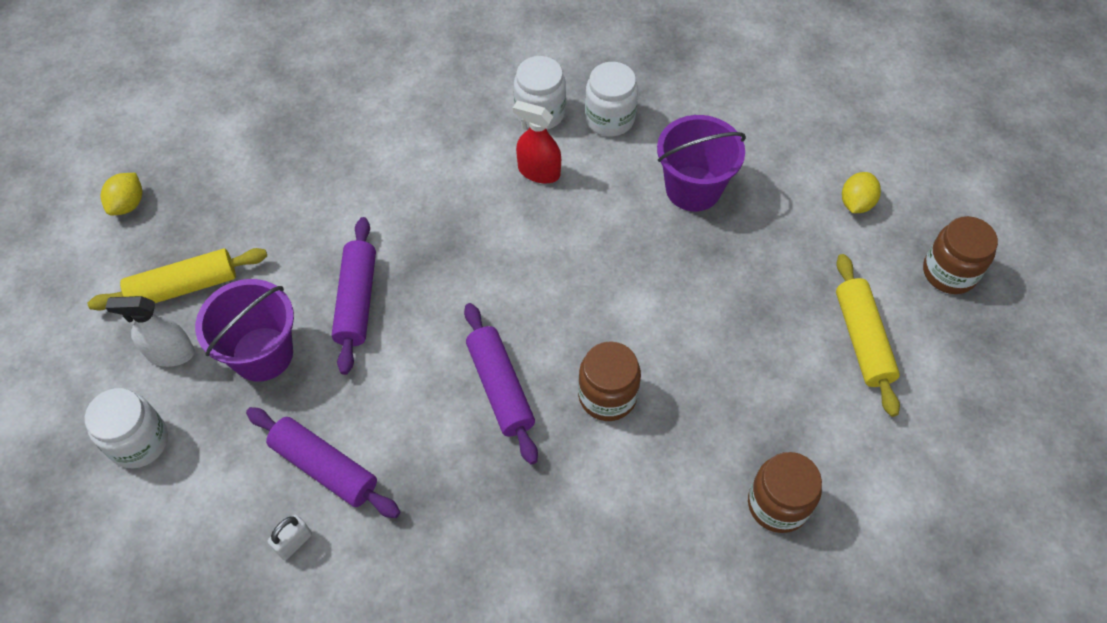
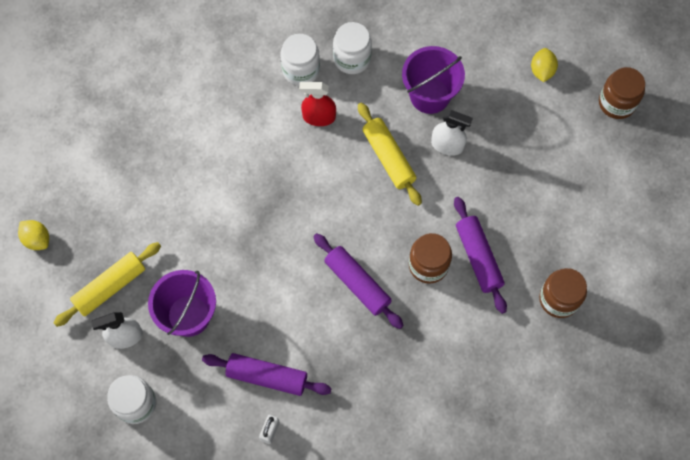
camera: 20 degrees left, 10 degrees up
yellow lemon [101,173,142,215] -> yellow lemon turned 45 degrees counterclockwise [18,220,49,250]
purple rolling pin [332,217,376,375] -> purple rolling pin moved to [454,197,507,314]
yellow rolling pin [836,254,900,417] -> yellow rolling pin moved to [358,103,422,206]
none -> white spray bottle [431,110,473,156]

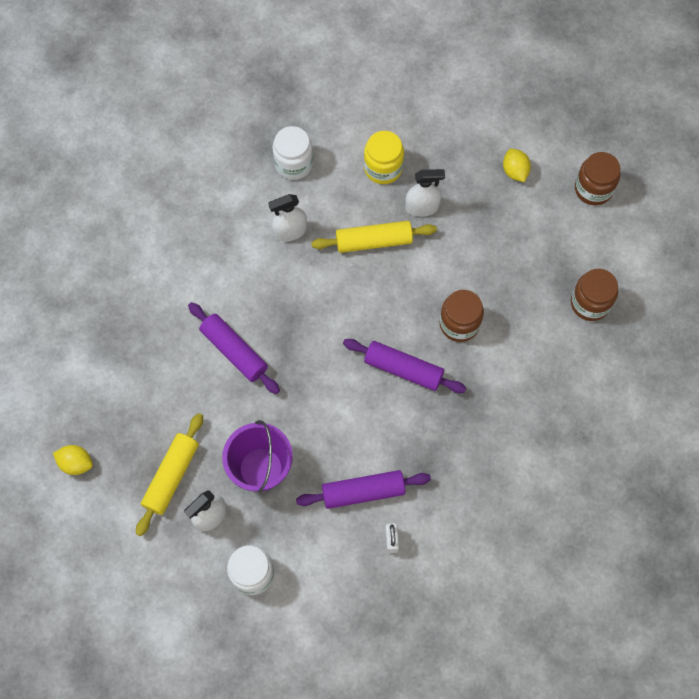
camera: 25 degrees left, 0 degrees up
white jar [280,34,320,86] -> none
red spray bottle [299,82,336,126] -> white spray bottle [268,194,307,241]
yellow rolling pin [358,103,422,206] -> yellow rolling pin turned 45 degrees counterclockwise [311,221,437,253]
purple bucket [402,46,465,114] -> yellow jar [364,131,404,184]
purple rolling pin [454,197,507,314] -> purple rolling pin moved to [188,302,280,394]
yellow lemon [531,48,558,82] -> yellow lemon moved to [503,149,531,182]
brown jar [599,67,645,119] -> brown jar moved to [575,152,621,205]

